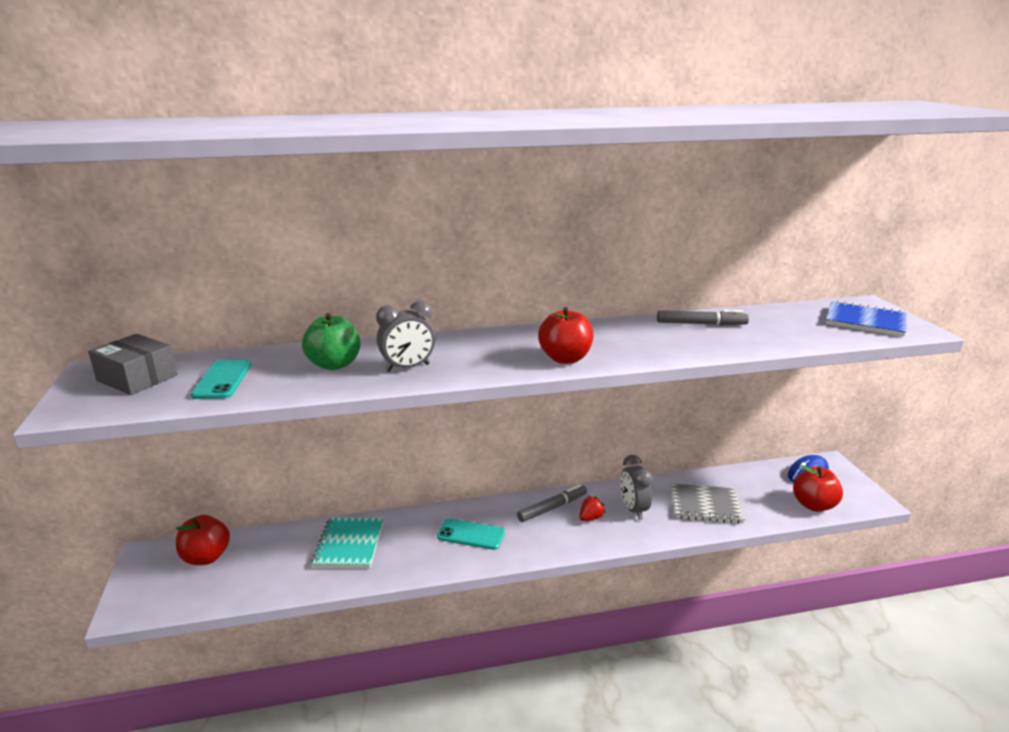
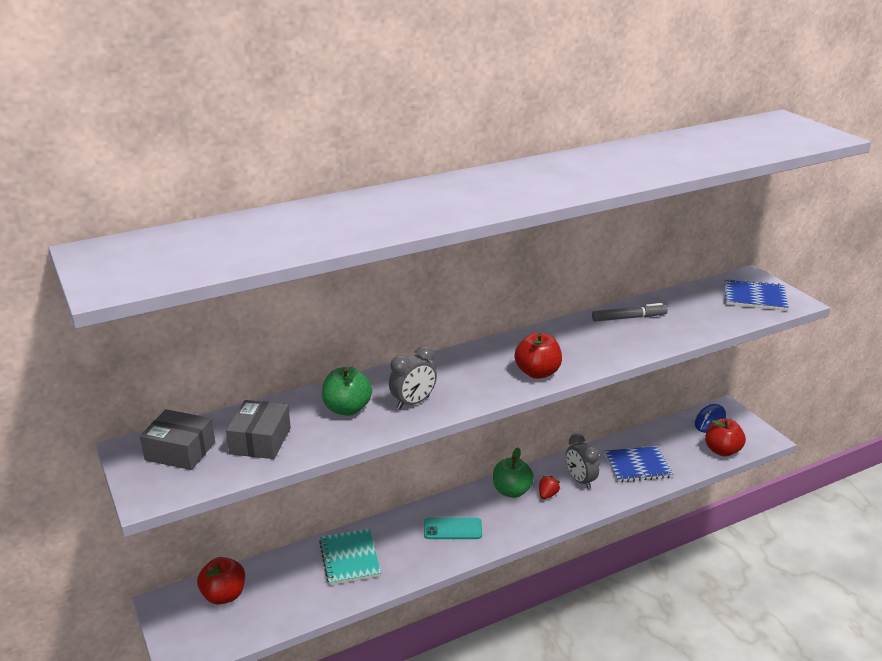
camera: 15 degrees left, 5 degrees up
turquoise phone [191,360,251,399] -> grey box [226,400,291,459]
grey marker [517,484,587,522] -> green apple [493,447,534,498]
grey notebook [671,484,745,523] -> blue notebook [605,446,673,482]

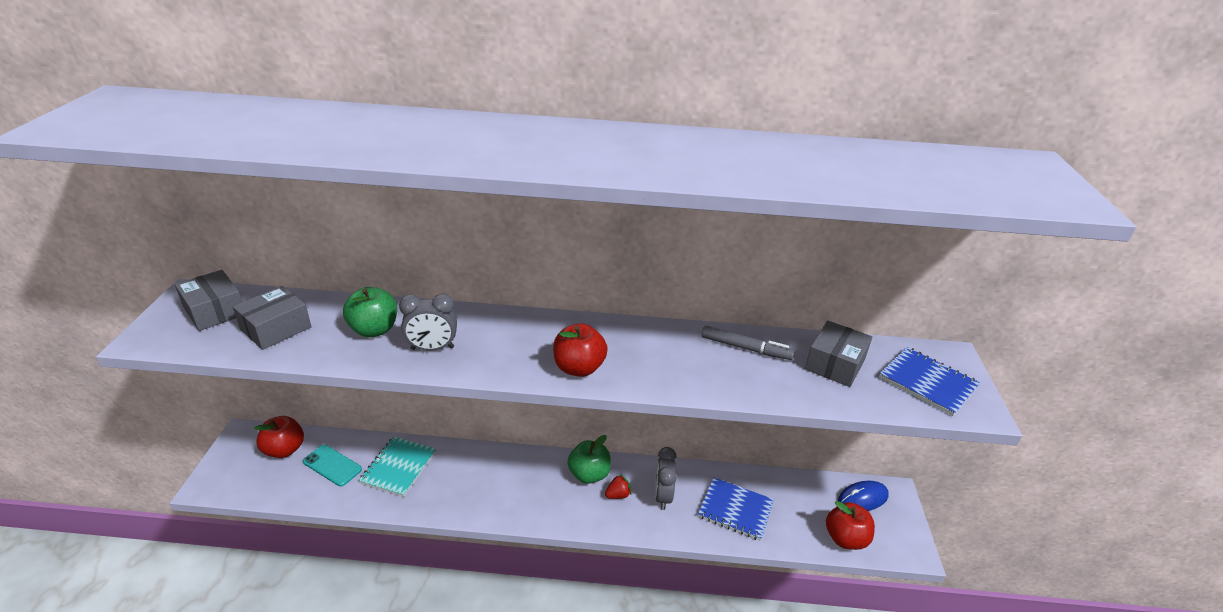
camera: 30 degrees right, 5 degrees up
turquoise phone [424,518,482,539] -> turquoise phone moved to [303,445,362,486]
none -> grey box [805,321,872,387]

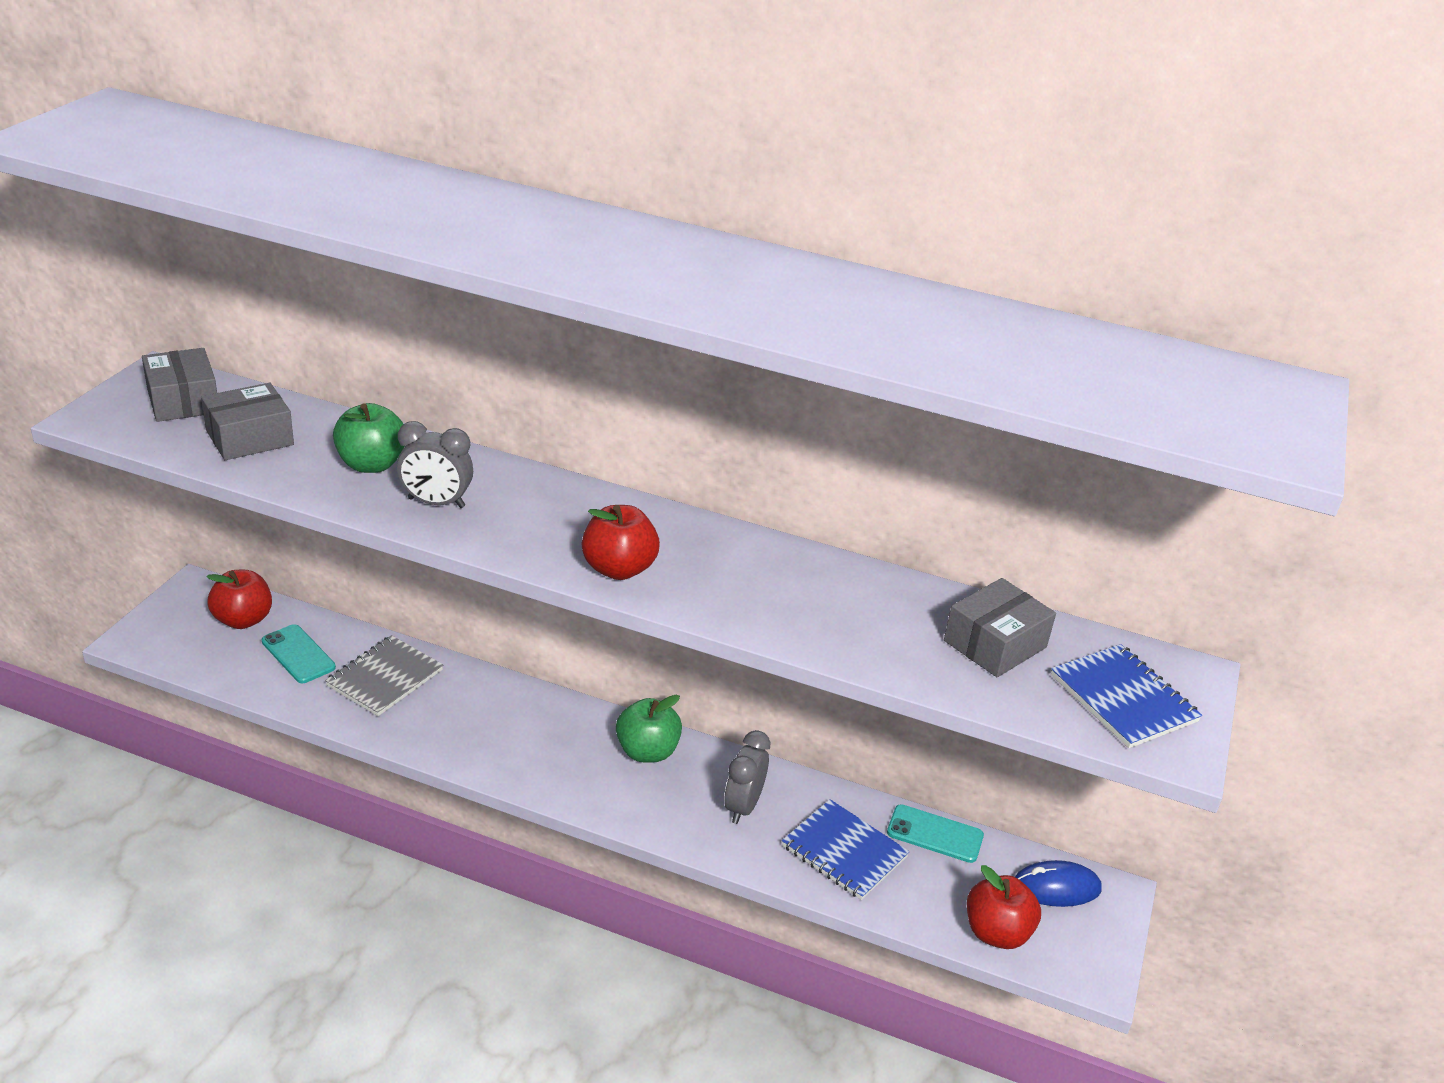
camera: 15 degrees right, 0 degrees up
turquoise notebook [359,436,436,497] -> grey notebook [325,635,443,716]
red strawberry [605,475,631,499] -> none
grey marker [702,326,795,360] -> none
none -> turquoise phone [887,804,984,863]

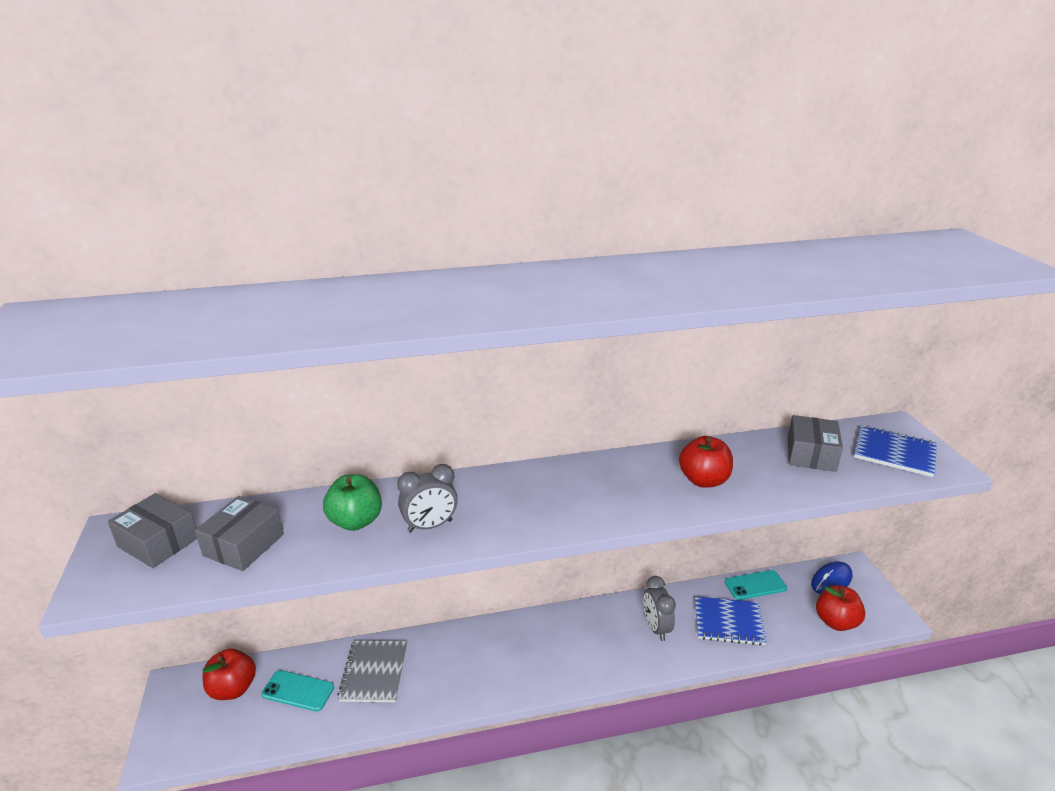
camera: 30 degrees left, 5 degrees down
red apple [582,505,660,580] -> red apple moved to [679,436,733,488]
green apple [616,695,682,763] -> none

